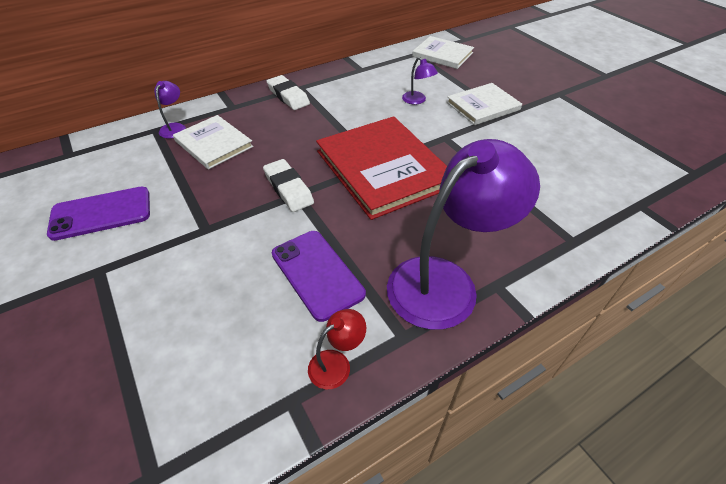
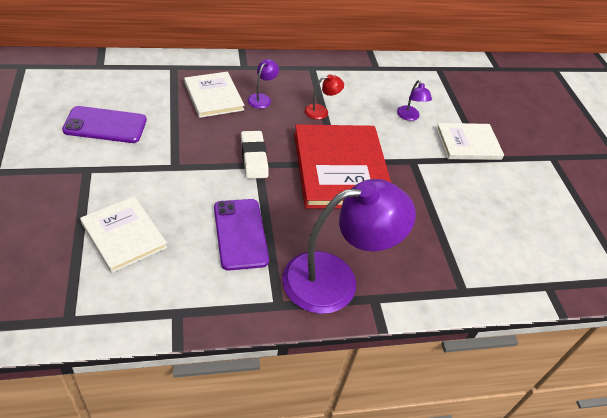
camera: 15 degrees right, 0 degrees up
purple lamp [154,81,186,139] -> purple lamp moved to [247,59,279,109]
white eraser [267,75,310,110] -> none
red lamp [308,309,366,389] -> red lamp moved to [305,74,344,120]
white book [412,36,474,69] -> white book moved to [80,196,167,273]

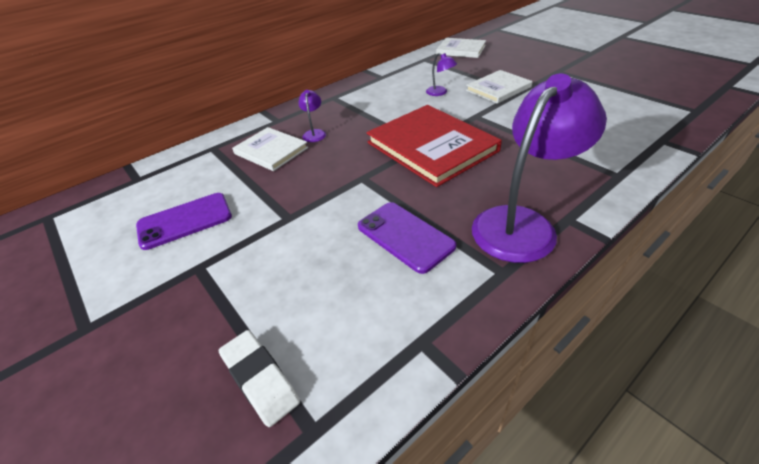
camera: 20 degrees left, 5 degrees down
white book [80,196,167,273] -> white book moved to [436,38,486,58]
white eraser [241,131,269,179] -> white eraser moved to [219,330,300,427]
red lamp [305,74,344,120] -> none

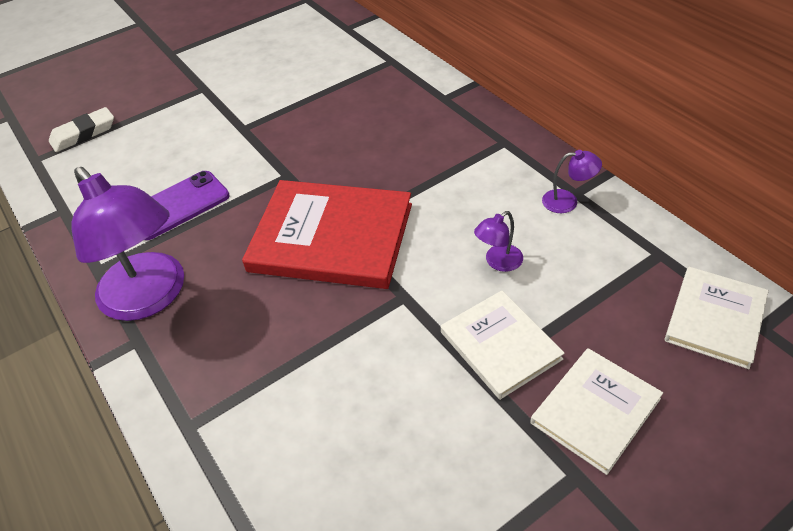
camera: 95 degrees right, 5 degrees up
purple phone [136,193,232,250] -> none
white book [232,127,308,171] -> white book moved to [530,348,663,475]
purple lamp [298,90,326,142] -> purple lamp moved to [542,150,602,213]
red book [367,105,502,187] -> red book turned 45 degrees clockwise [242,180,412,289]

